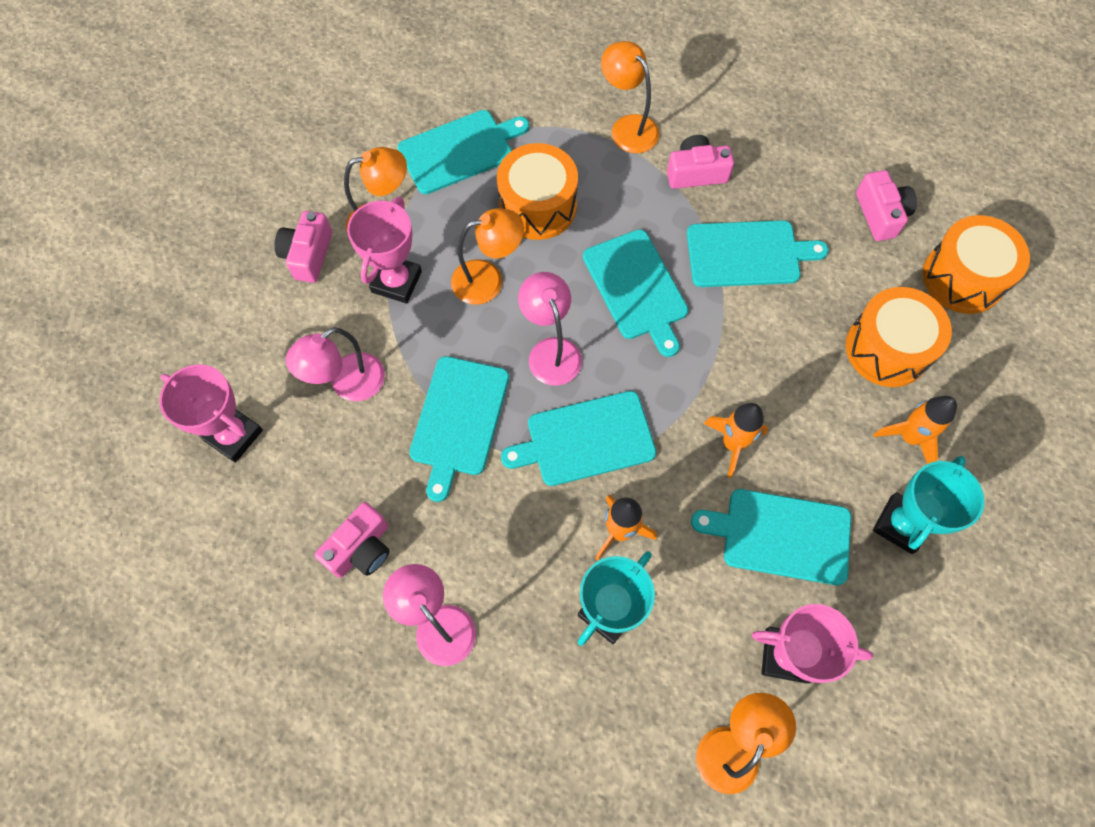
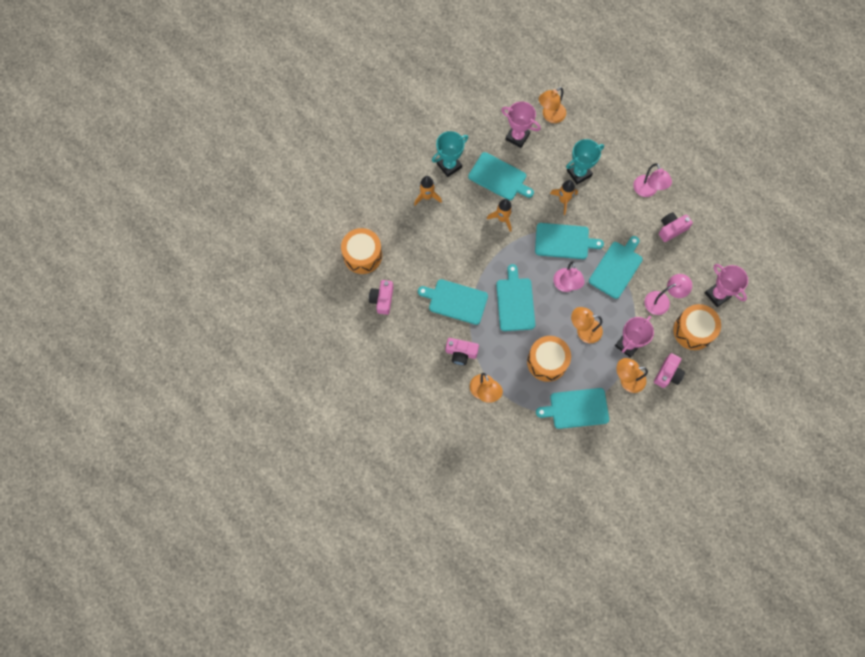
camera: 160 degrees left, 5 degrees up
orange drum [846,287,952,387] -> orange drum moved to [673,304,721,350]

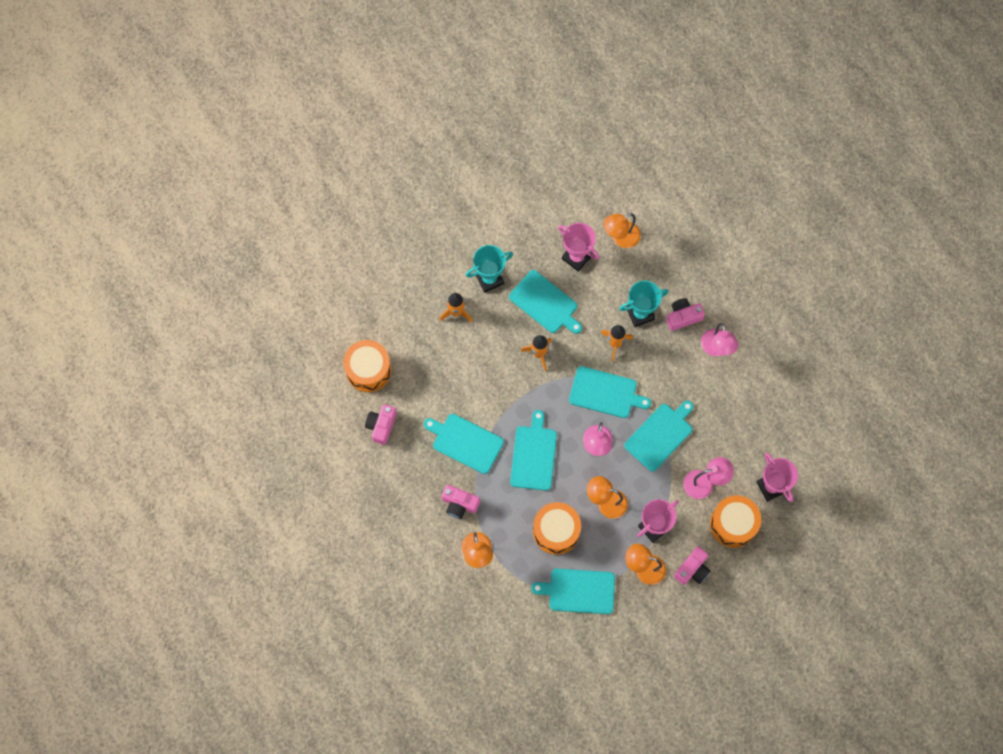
camera: 10 degrees right, 0 degrees up
pink camera [659,212,693,242] -> pink camera moved to [666,298,705,331]

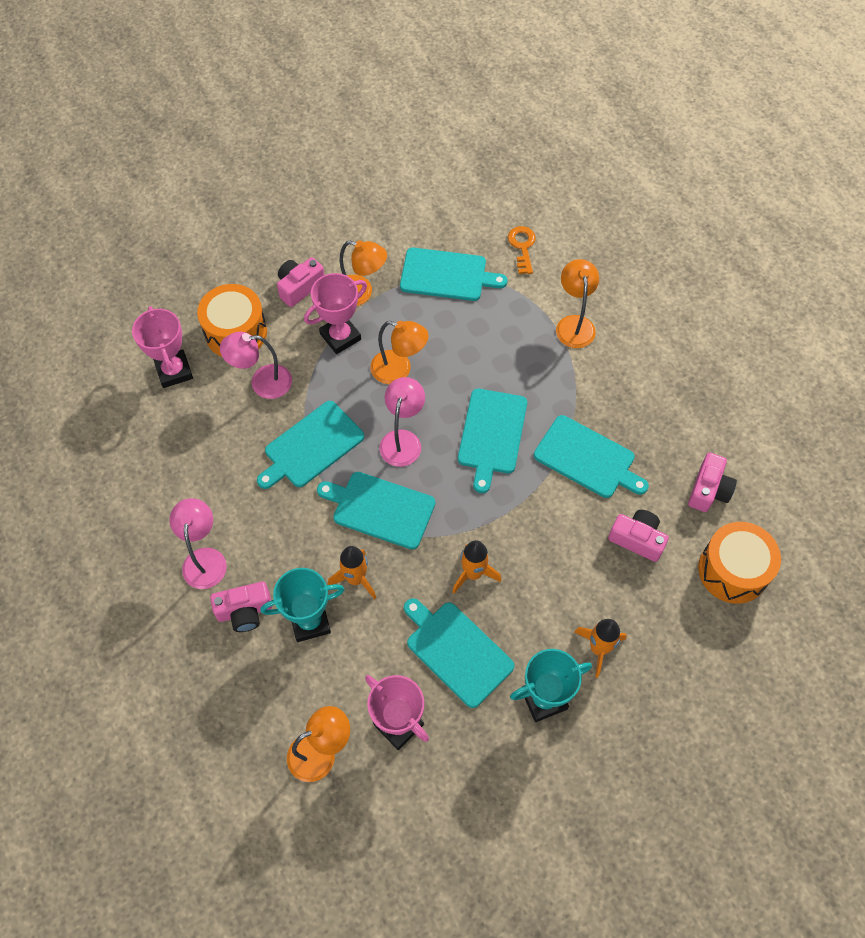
camera: 175 degrees left, 10 degrees down
pink camera [442,485,480,519] -> pink camera moved to [608,510,669,562]
orange drum [533,502,581,555] -> none
none -> orange key [508,226,536,274]

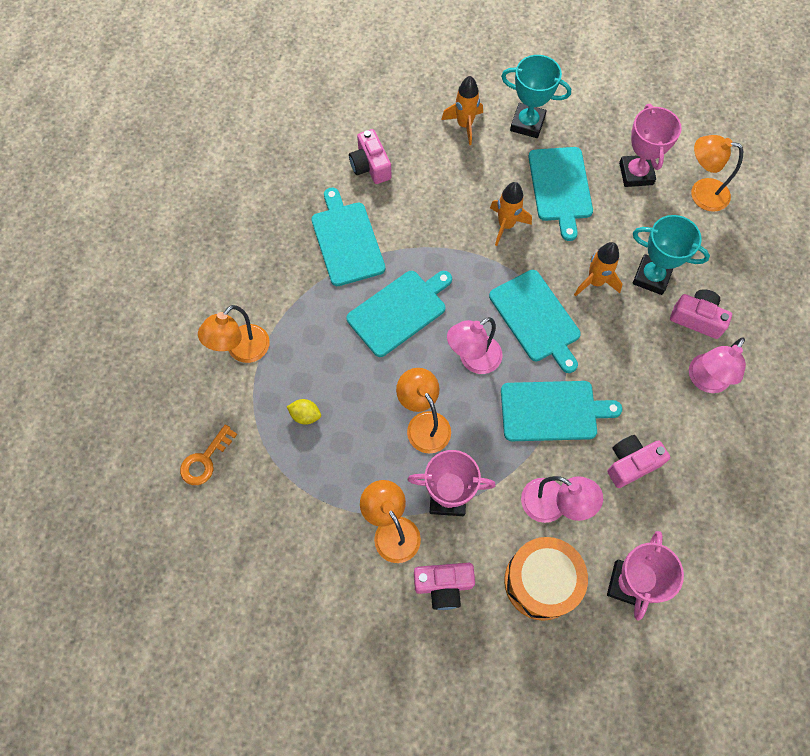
camera: 140 degrees left, 5 degrees up
turquoise cutting board [400,248,508,301] -> none
pink camera [688,452,737,512] -> pink camera moved to [607,435,670,488]
orange drum [698,522,781,604] -> none
none -> yellow lemon [287,399,321,425]

